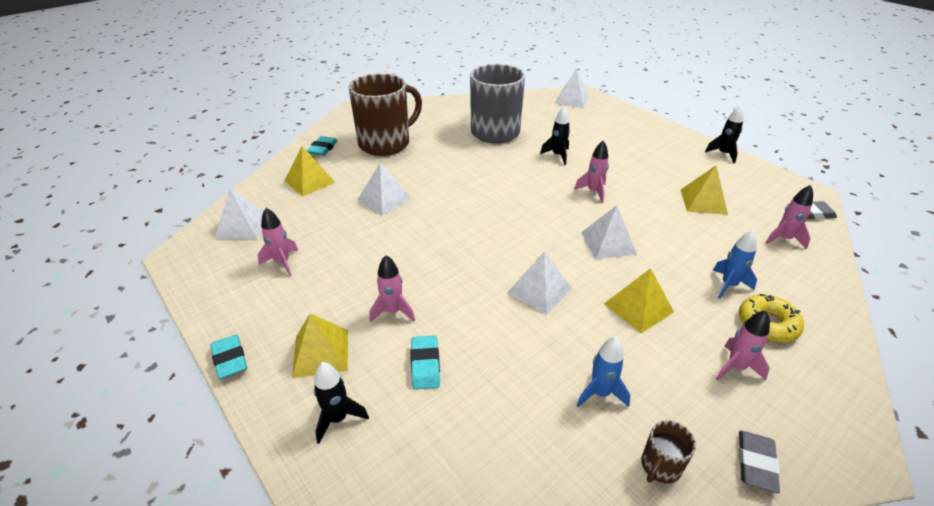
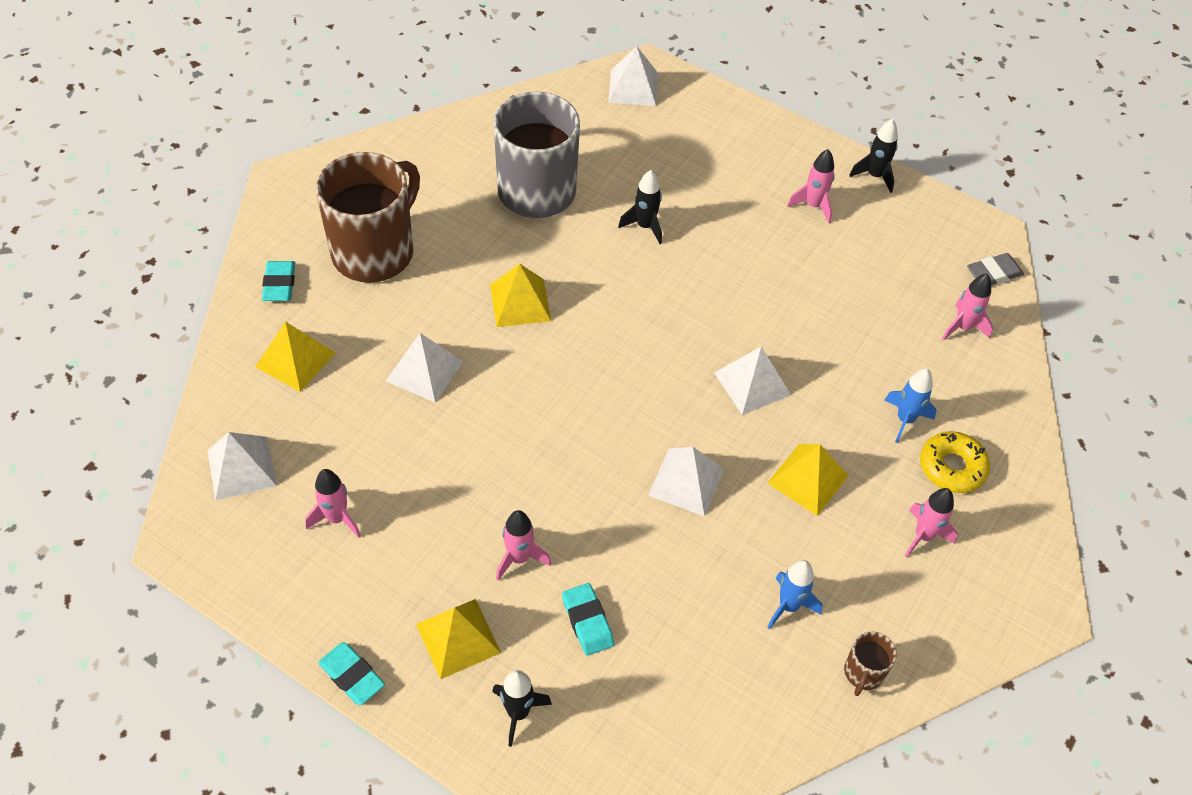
camera: 20 degrees left, 15 degrees up
pink rocket [574,141,609,203] -> pink rocket moved to [787,149,835,223]
yellow pyramid [681,166,728,215] -> yellow pyramid moved to [490,264,551,327]
grey eraser [738,430,780,493] -> none

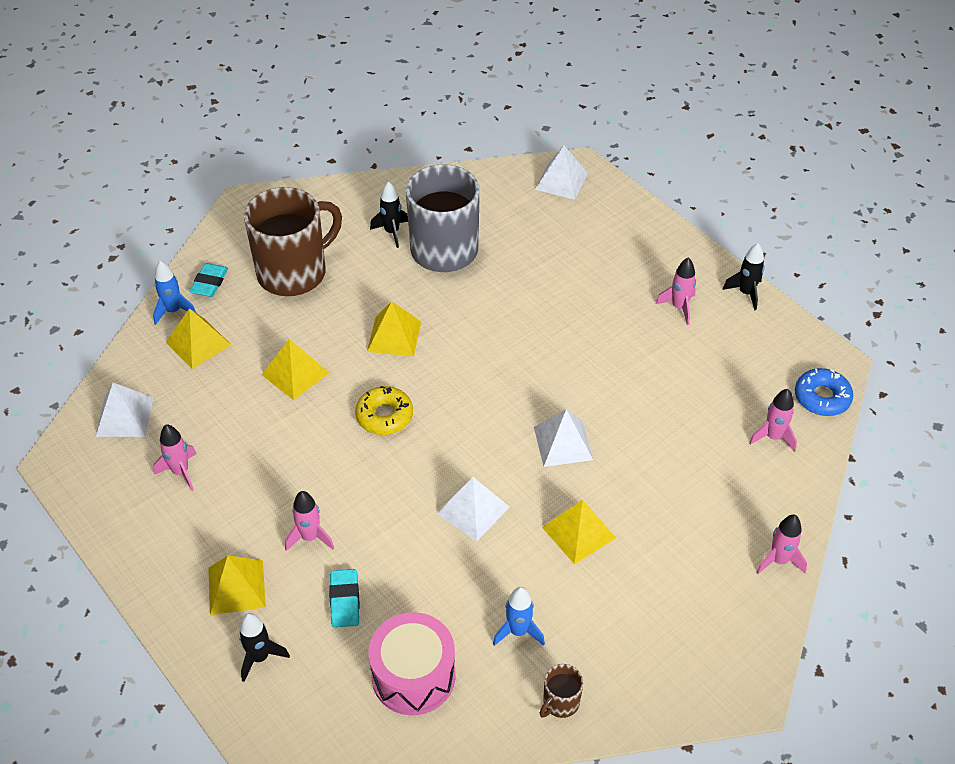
camera: 20 degrees right, 5 degrees down
turquoise eraser [318,642,385,705] -> none
white pyramid [386,333,463,402] -> yellow pyramid [262,339,329,400]
black rocket [618,170,662,244] -> black rocket moved to [370,182,408,248]
blue rocket [885,368,937,443] -> blue rocket moved to [153,261,196,325]
pink rocket [905,488,958,557] -> pink rocket moved to [756,515,807,574]
yellow donut [920,431,990,493] -> yellow donut moved to [355,386,413,435]
grey eraser [967,253,1024,285] -> blue donut [795,368,853,416]
none -> pink drum [368,612,456,715]

